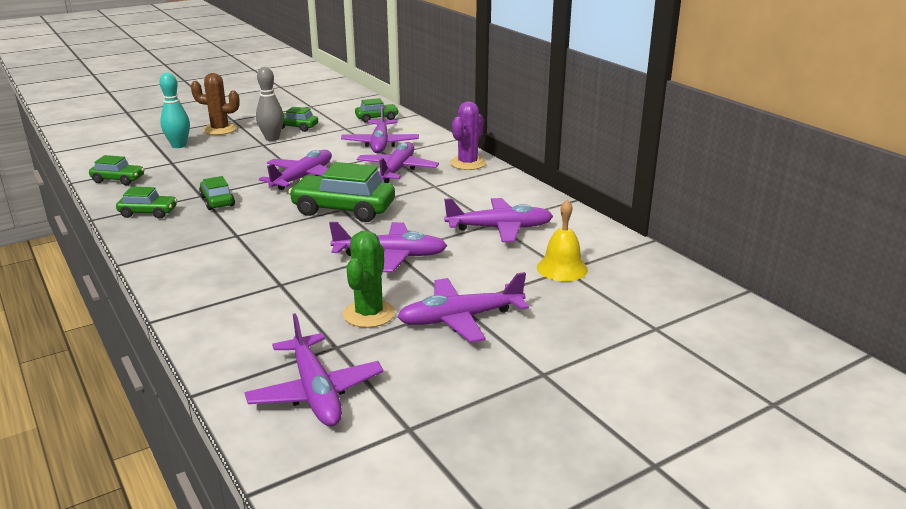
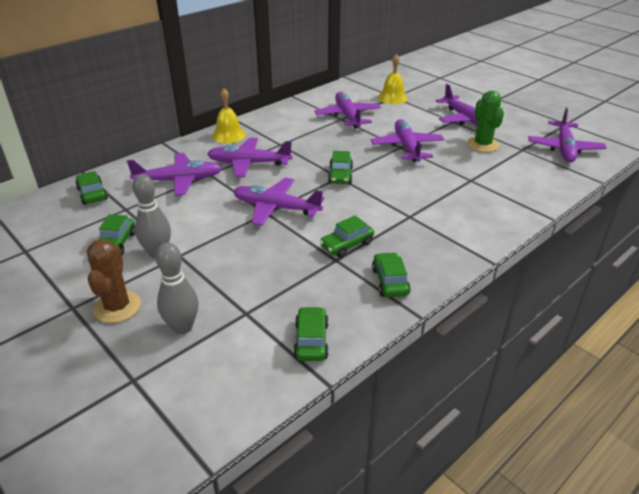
camera: 100 degrees left, 10 degrees up
turquoise bowling pin [159,73,190,148] -> grey bowling pin [155,243,199,334]
purple plane [245,313,384,427] -> purple plane turned 135 degrees clockwise [528,108,606,162]
green car [288,162,395,222] -> green car [328,151,353,184], size x0.55
green cactus [343,230,395,328] -> green cactus turned 75 degrees clockwise [467,91,504,152]
purple cactus [450,101,486,170] -> yellow bell [212,88,246,143]

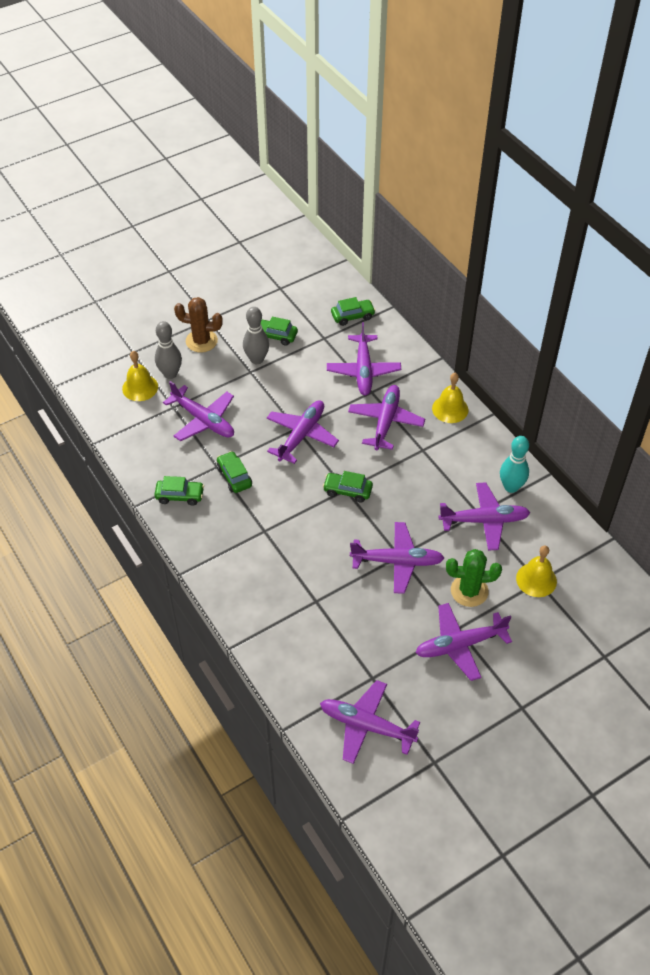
camera: 100 degrees right, 15 degrees up
green car [293,306,329,361] -> none
green cactus [467,91,504,152] -> green cactus moved to [446,549,502,607]
none -> yellow bell [122,351,158,401]
none -> purple plane [163,381,234,441]
none -> turquoise bowling pin [500,436,529,493]

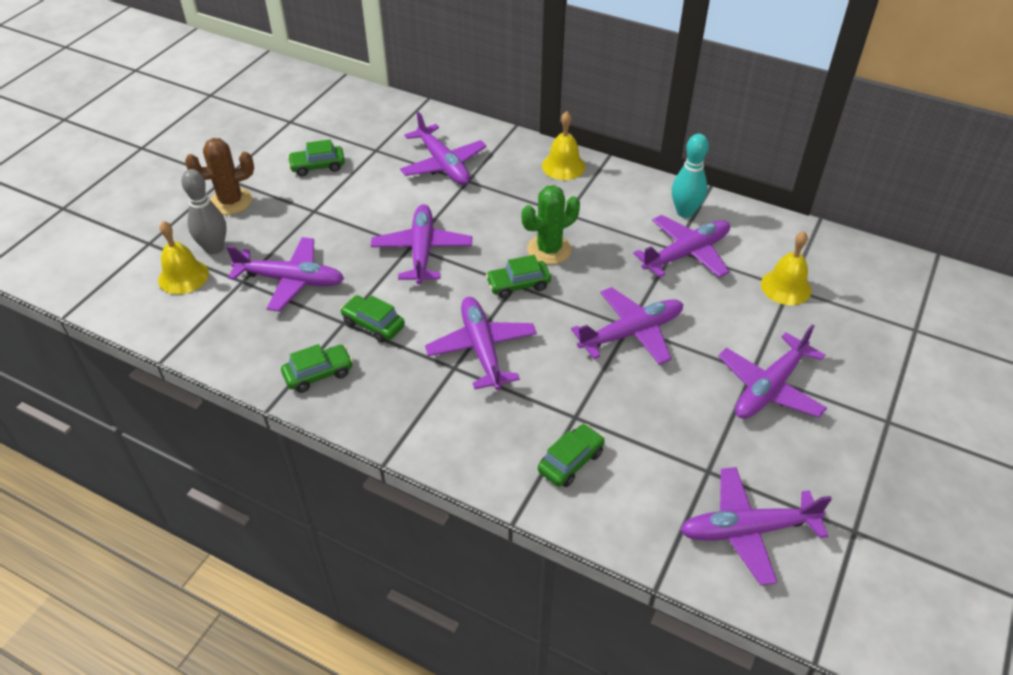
camera: 30 degrees left, 5 degrees down
grey bowling pin [243,307,269,364] -> none
green car [331,297,376,326] -> green car moved to [538,424,605,487]
purple plane [348,385,425,450] -> purple plane moved to [425,297,537,390]
green cactus [446,549,502,607] -> green cactus moved to [522,185,580,265]

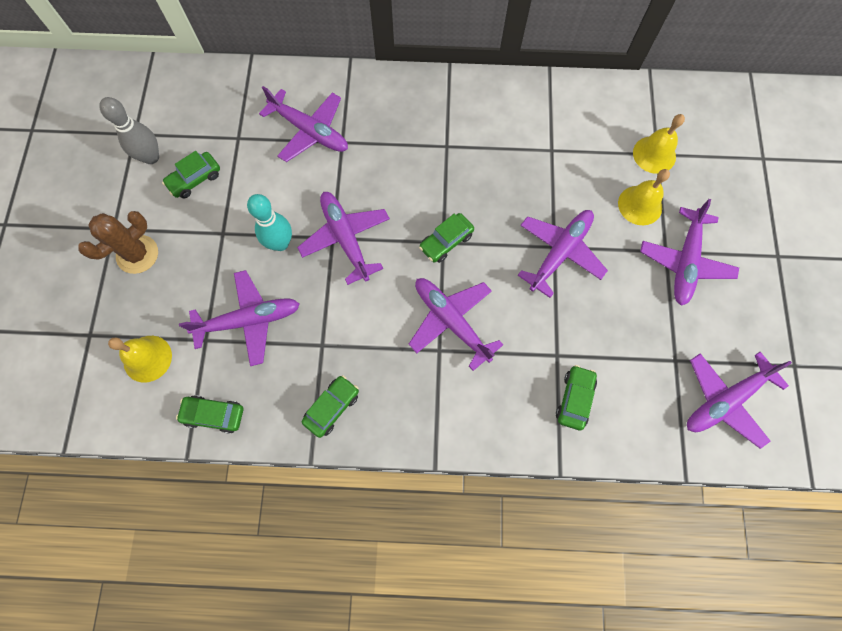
camera: 25 degrees left, 25 degrees up
grey bowling pin [181,169,227,254] -> grey bowling pin moved to [99,97,159,164]
green car [340,295,405,343] -> green car moved to [176,395,243,434]
green cactus [522,185,580,265] -> none
yellow bell [542,111,585,180] -> yellow bell moved to [618,169,670,225]
purple plane [633,215,730,278] -> none
turquoise bowling pin [672,134,709,218] -> turquoise bowling pin moved to [247,194,292,251]

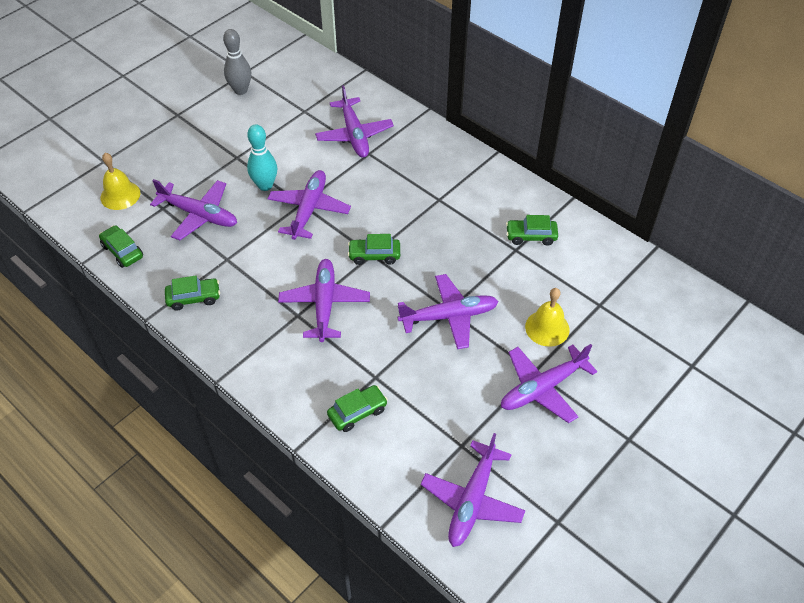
camera: 40 degrees right, 20 degrees down
brown cactus [78,211,158,274] -> none
green car [162,151,220,198] -> green car moved to [506,215,558,246]
yellow bell [633,114,685,174] -> none
purple plane [687,352,792,449] -> purple plane turned 75 degrees counterclockwise [421,433,525,547]

